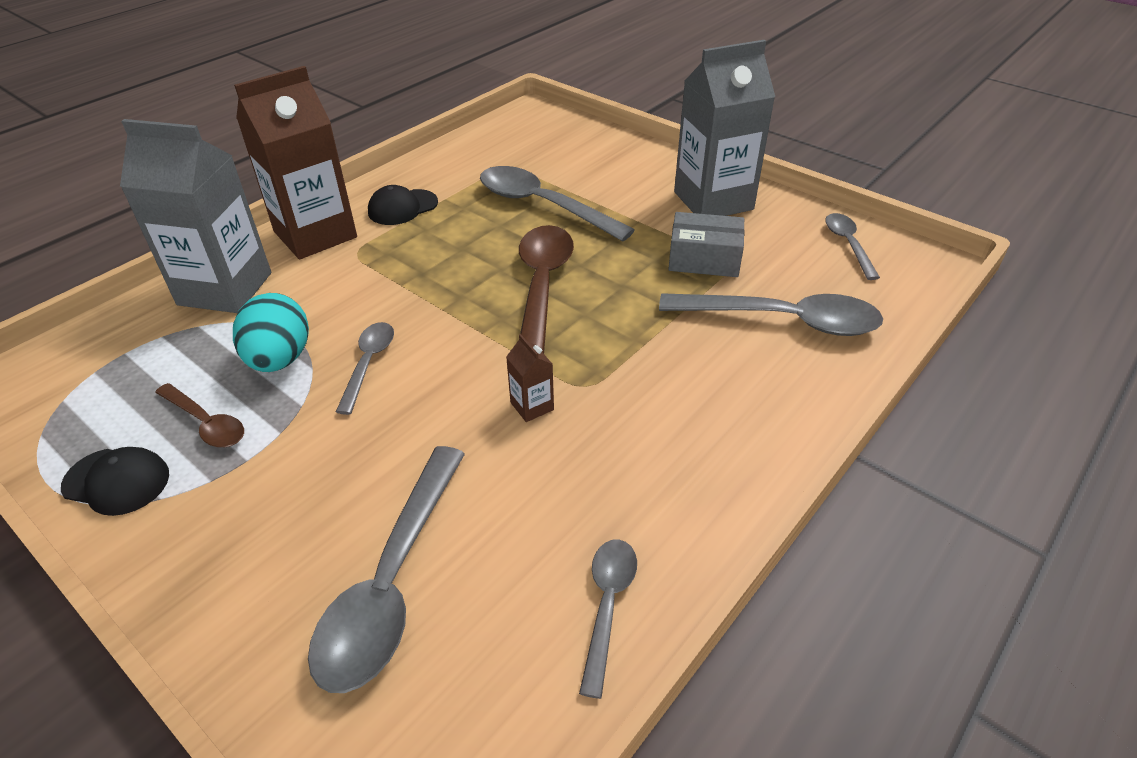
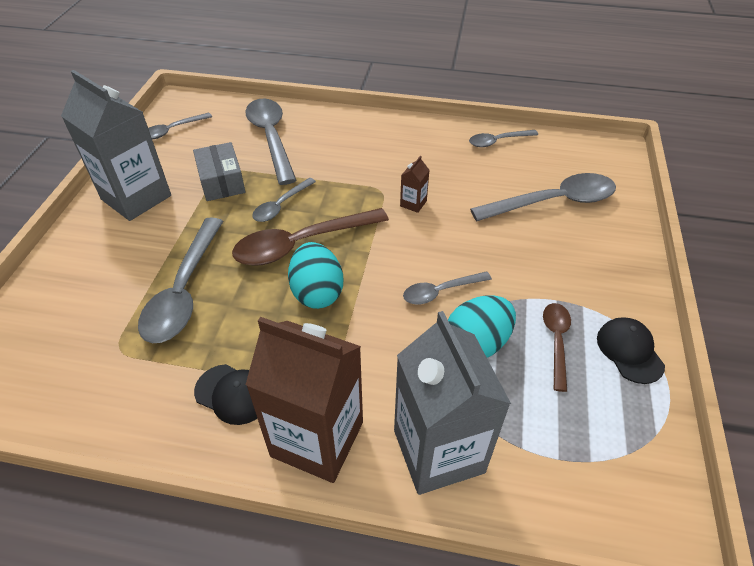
camera: 120 degrees left, 5 degrees up
none -> grey spoon [252,178,316,222]
none -> turquoise egg [288,242,343,309]

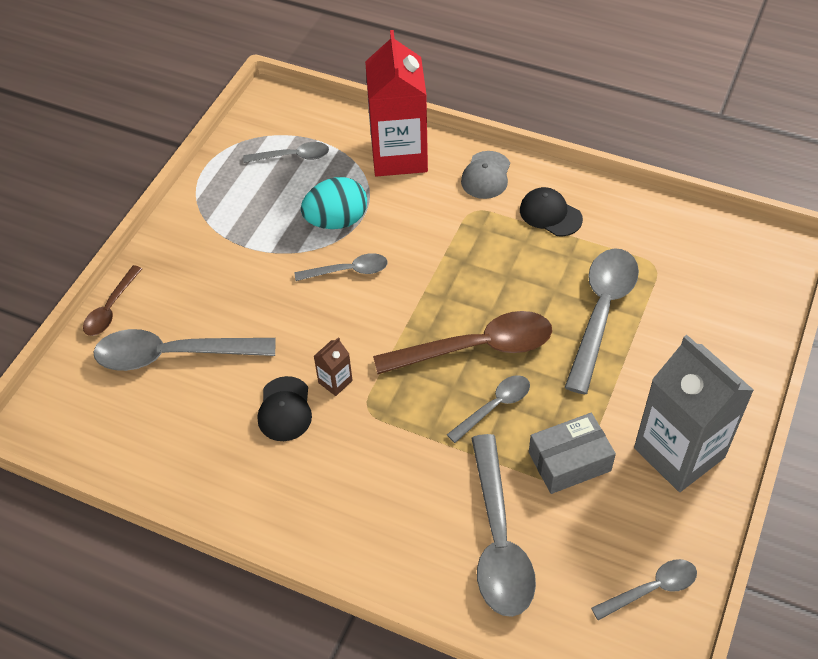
camera: 165 degrees left, 5 degrees up
grey box [193,142,246,201] -> grey box turned 75 degrees clockwise [529,413,616,494]
brown carton [246,317,363,483] -> grey cap [461,151,510,199]
turquoise egg [288,242,343,309] -> none
grey carton [394,311,511,495] -> red carton [365,30,428,176]
grey spoon [469,130,538,147] -> grey spoon moved to [243,142,329,163]
brown spoon [543,303,571,392] -> brown spoon moved to [83,265,142,336]
black cap [597,317,665,384] -> black cap moved to [258,376,312,441]

